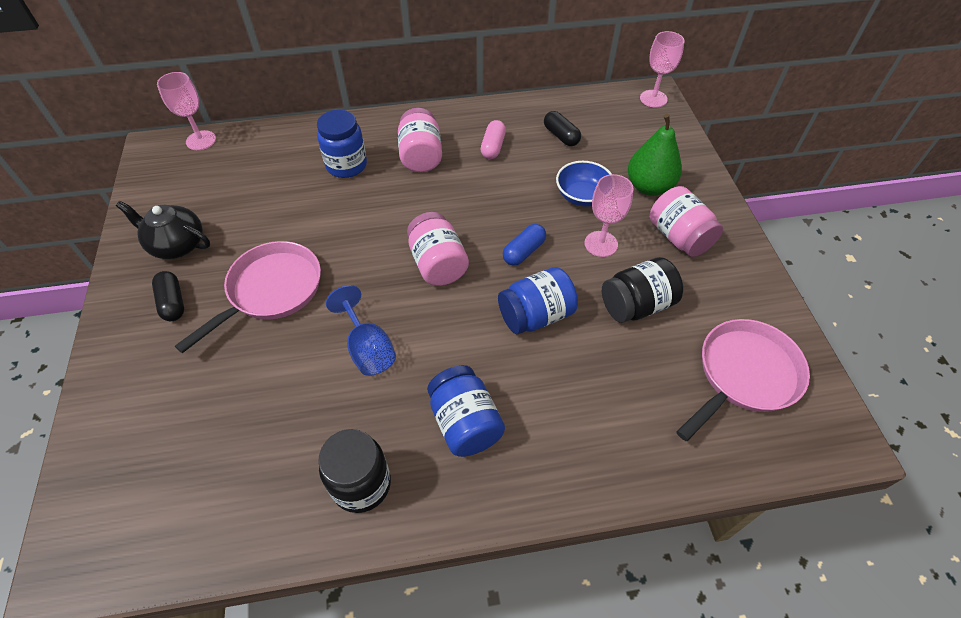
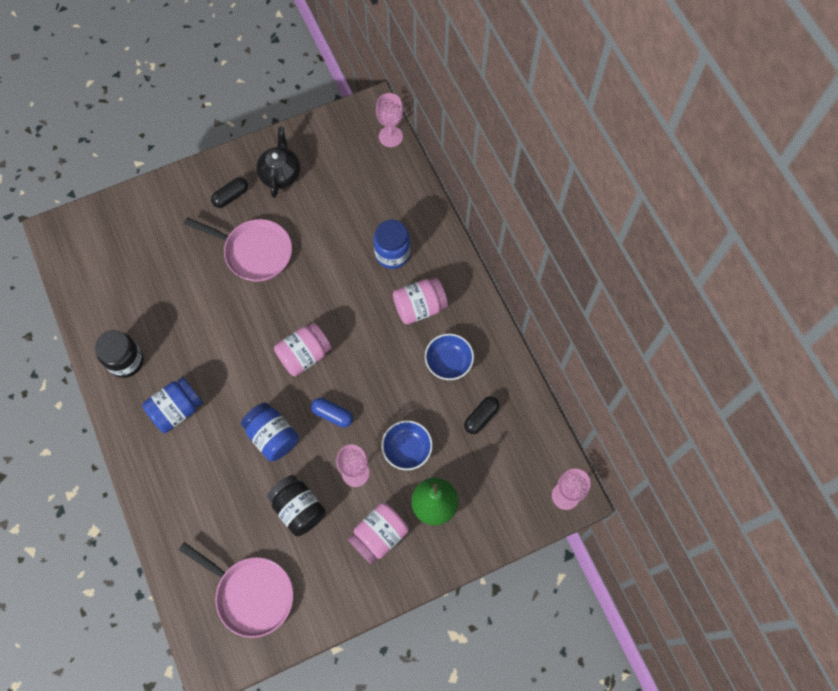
camera: 75 degrees right, 15 degrees up
blue goblet [326,285,396,376] -> none
pink capsule [480,120,506,159] -> blue bowl [425,333,474,380]

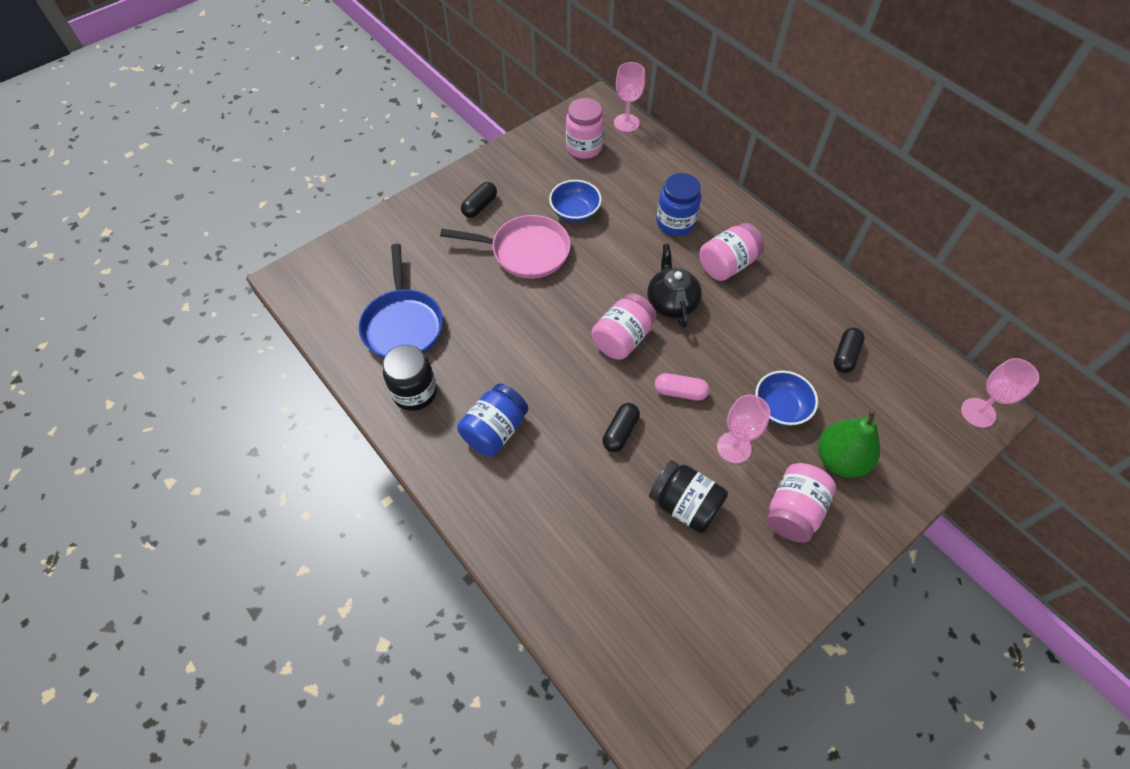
camera: 15 degrees left, 10 degrees down
pink pan [179,542,293,638] -> none
blue jar [241,402,299,461] -> black capsule [603,403,640,452]
black teapot [256,127,300,198] -> black teapot moved to [647,244,702,328]
blue capsule [311,398,353,427] -> pink capsule [655,373,709,401]
blue bowl [425,333,474,380] -> blue bowl moved to [549,180,602,222]
none -> blue pan [359,244,443,358]
none -> pink jar [566,98,604,159]

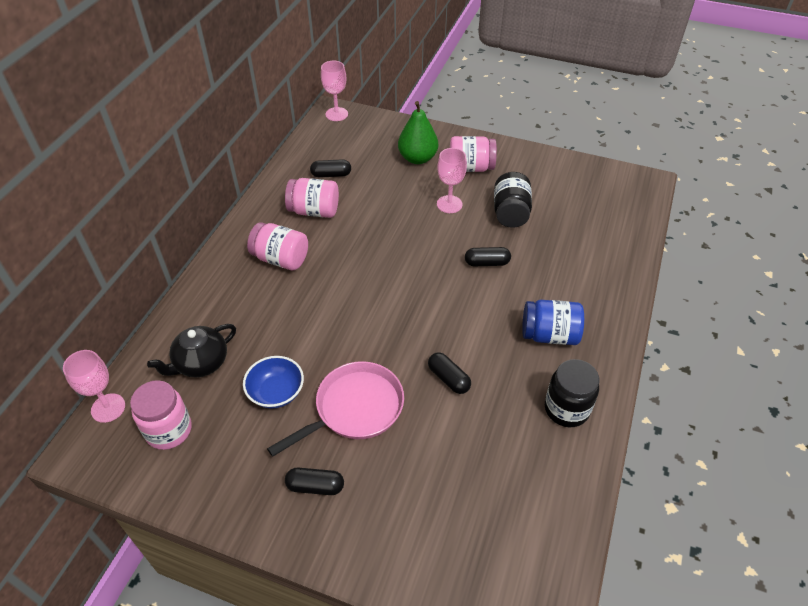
camera: 120 degrees left, 10 degrees down
blue pan [359,244,443,358] -> none
pink pan [440,215,571,279] -> pink pan turned 75 degrees clockwise [267,361,404,457]
pink jar [591,293,656,360] -> pink jar moved to [285,178,339,218]
black teapot [647,244,702,328] -> black teapot moved to [147,324,236,378]
pink capsule [655,373,709,401] -> none
blue jar [656,173,701,236] -> none
blue bowl [755,371,818,426] -> none
none -> black capsule [428,352,471,394]

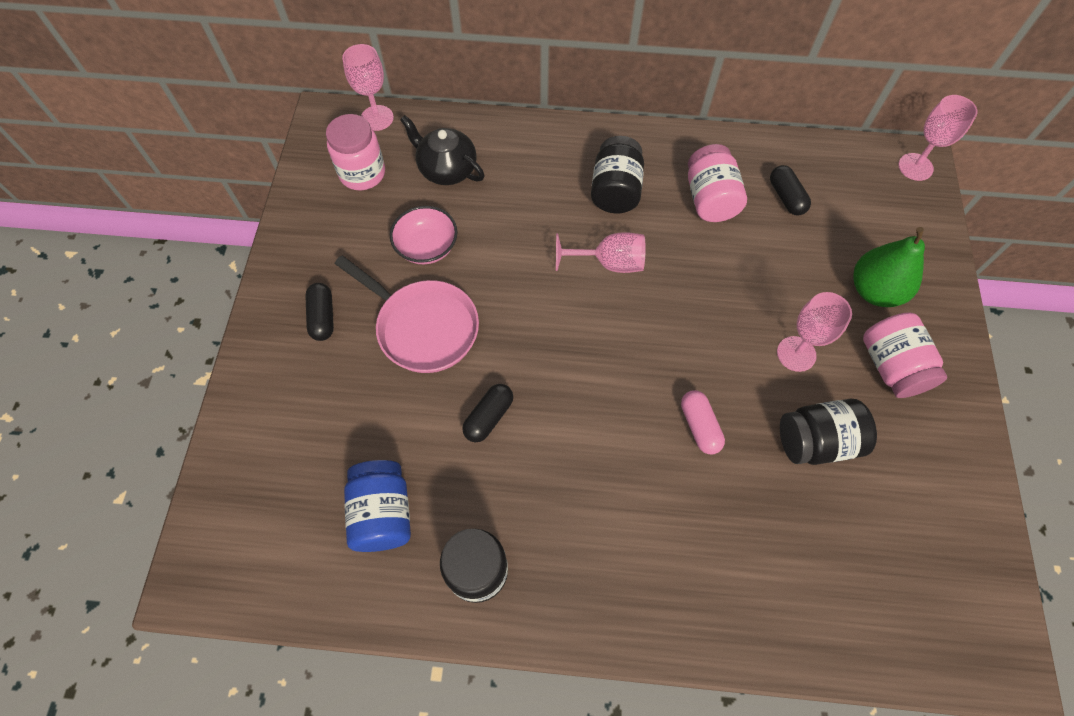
camera: 75 degrees right, 15 degrees up
blue bowl [243,356,304,409] -> pink bowl [390,206,458,264]
pink jar [247,222,308,270] -> black jar [591,136,644,213]
black capsule [465,247,511,266] -> pink capsule [681,390,725,455]
blue jar [522,300,584,345] -> blue jar moved to [344,460,411,552]
none -> pink goblet [556,232,646,273]

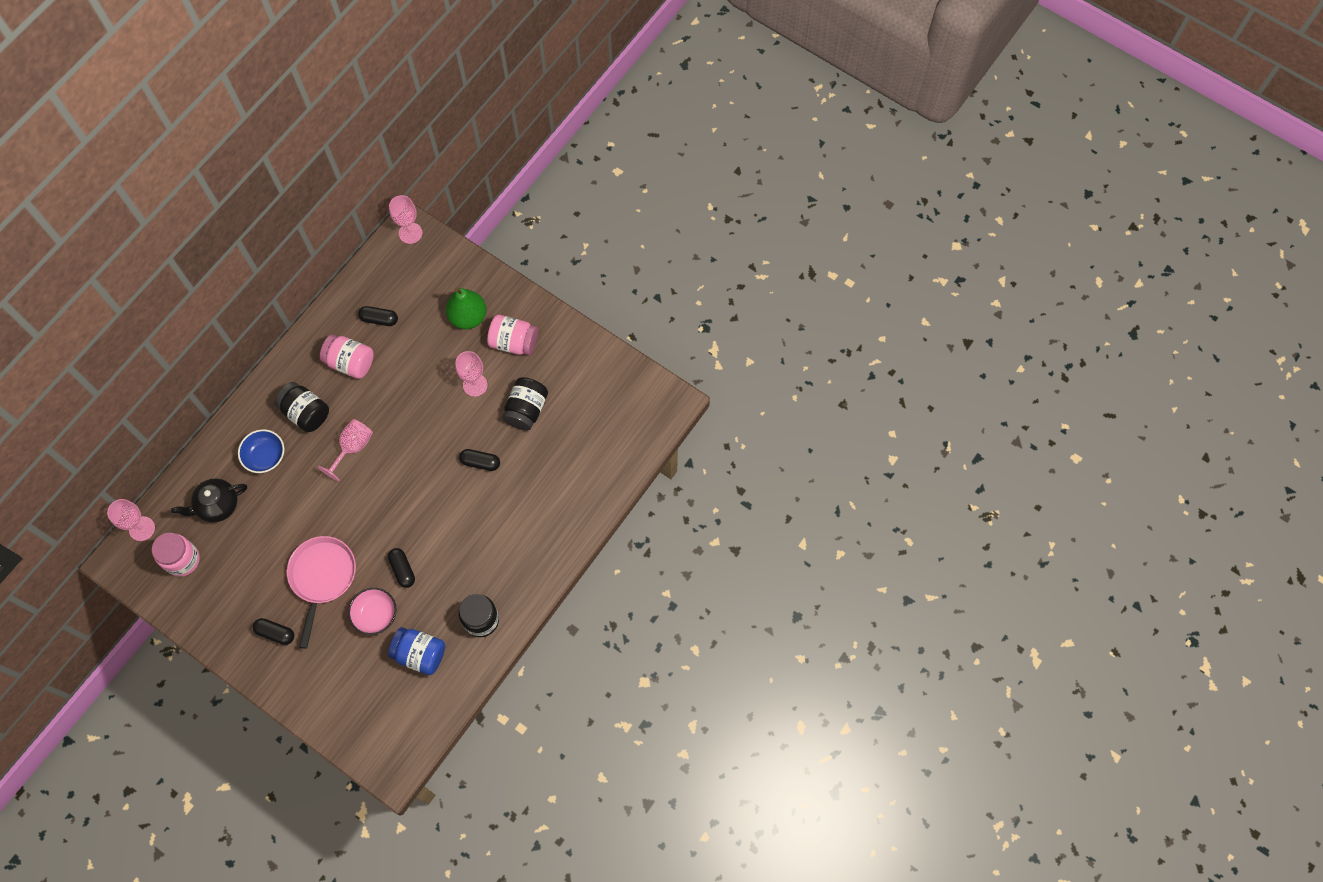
camera: 60 degrees left, 5 degrees up
pink pan [335,256,479,373] -> pink pan turned 60 degrees counterclockwise [287,536,356,649]
pink bowl [390,206,458,264] -> pink bowl moved to [348,588,397,635]
pink capsule [681,390,725,455] -> black capsule [459,449,500,471]
none -> blue bowl [238,429,284,473]

